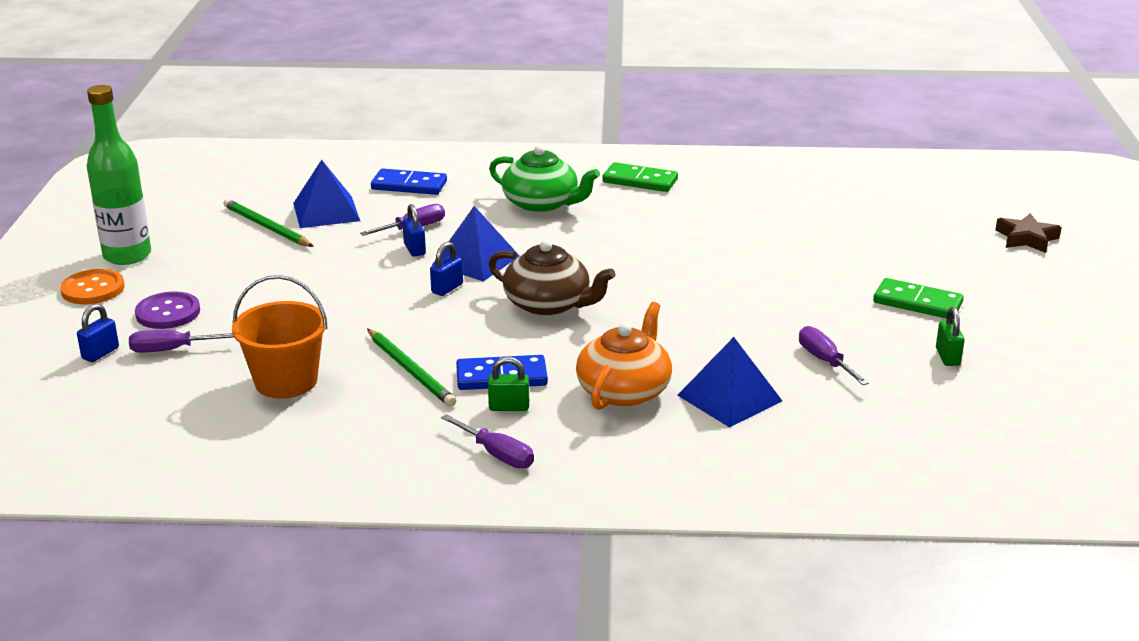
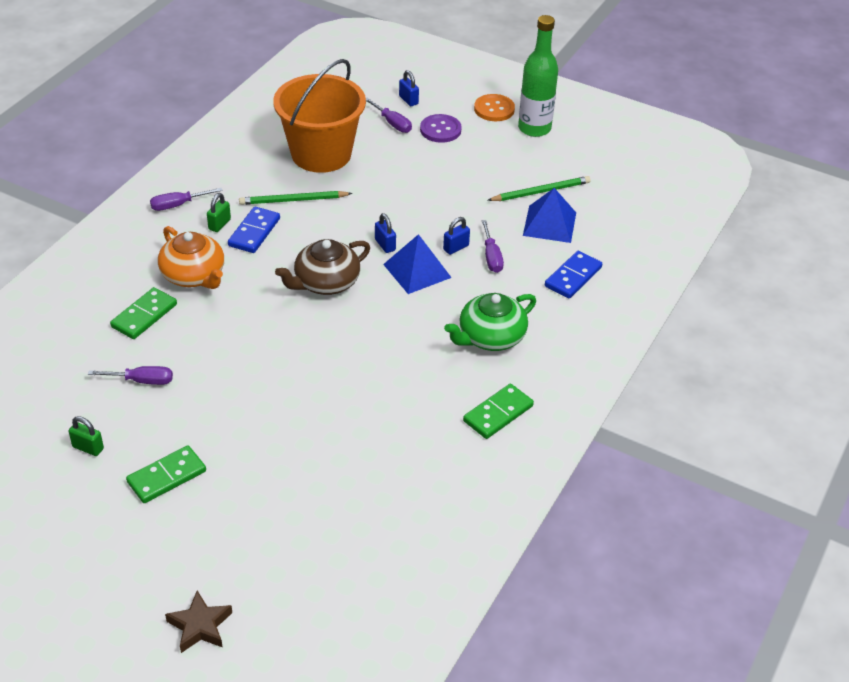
camera: 115 degrees right, 15 degrees up
purple screwdriver [129,330,234,353] -> purple screwdriver turned 120 degrees clockwise [366,98,412,133]
orange bucket [232,275,328,398] -> orange bucket [273,59,366,173], size x1.55
blue padlock [402,204,426,257] -> blue padlock turned 45 degrees counterclockwise [443,217,470,255]
blue pyramid [677,337,782,428] -> green domino [110,287,177,339]

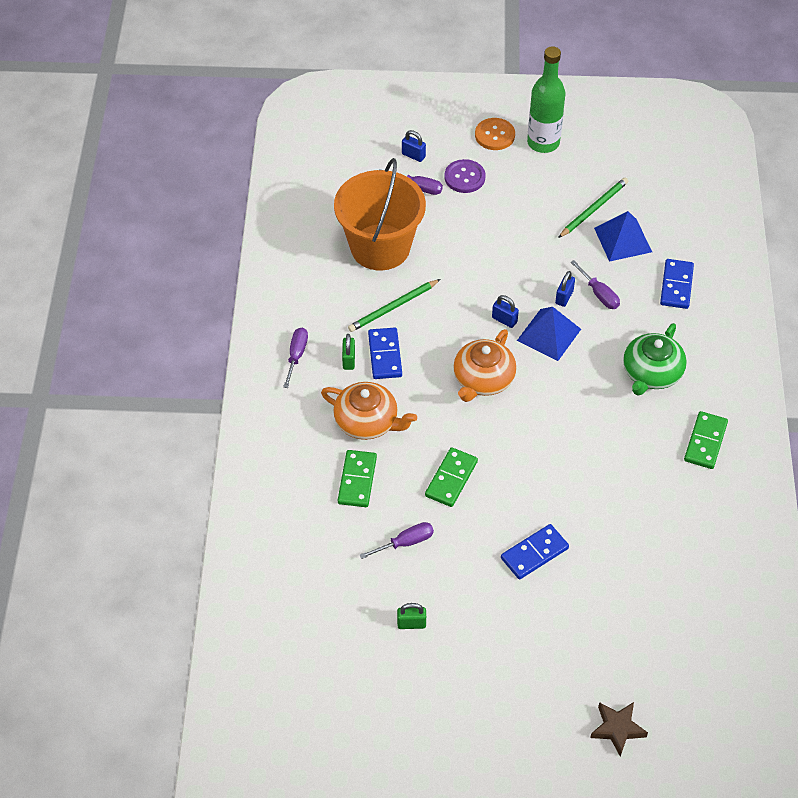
camera: 25 degrees left, 10 degrees up
green domino [126,445,206,503] -> green domino moved to [425,447,478,507]
purple screwdriver [150,188,223,211] -> purple screwdriver turned 150 degrees clockwise [283,328,308,388]
brown teapot [275,239,370,295] -> orange teapot [453,329,516,402]
none -> blue domino [501,524,569,579]

